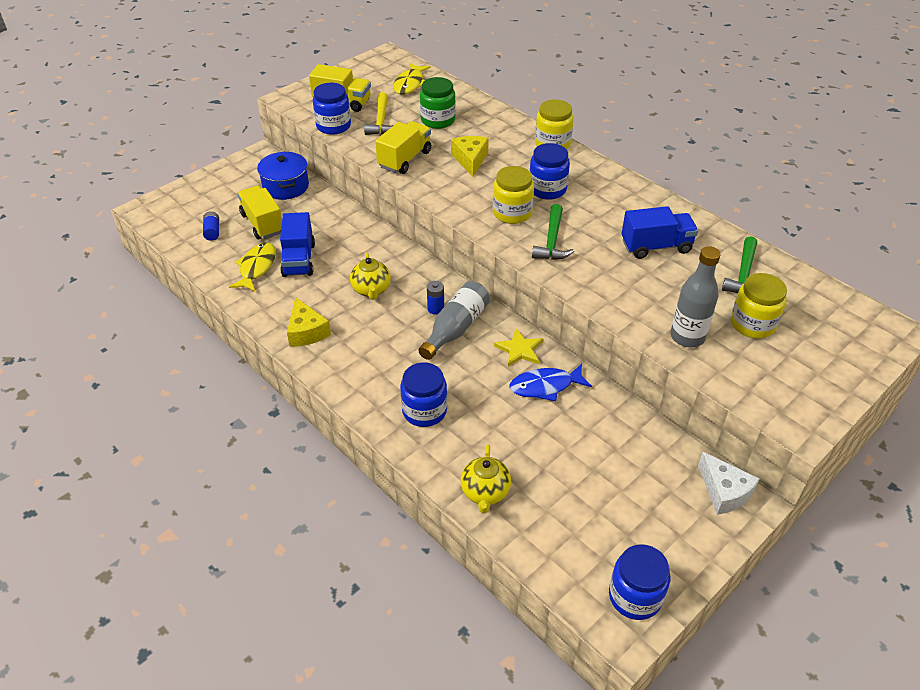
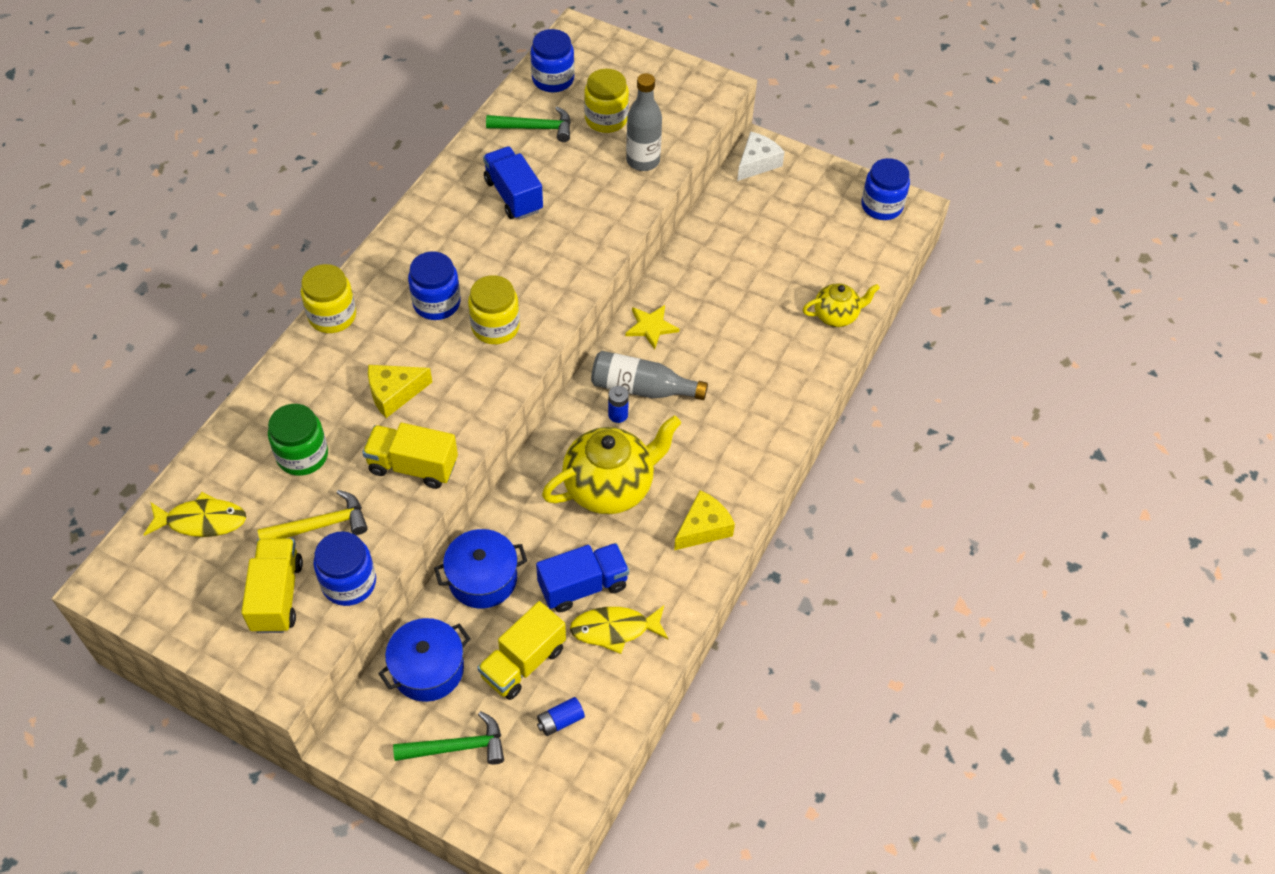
camera: 110 degrees left, 10 degrees up
yellow teapot [350,252,391,300] -> yellow teapot [542,416,681,514], size x1.78
blue jar [400,362,447,427] -> blue jar moved to [530,29,575,92]
blue fish [510,364,592,401] -> none
green hammer [532,204,575,260] -> green hammer moved to [393,711,504,765]
none -> blue pot [434,529,527,609]

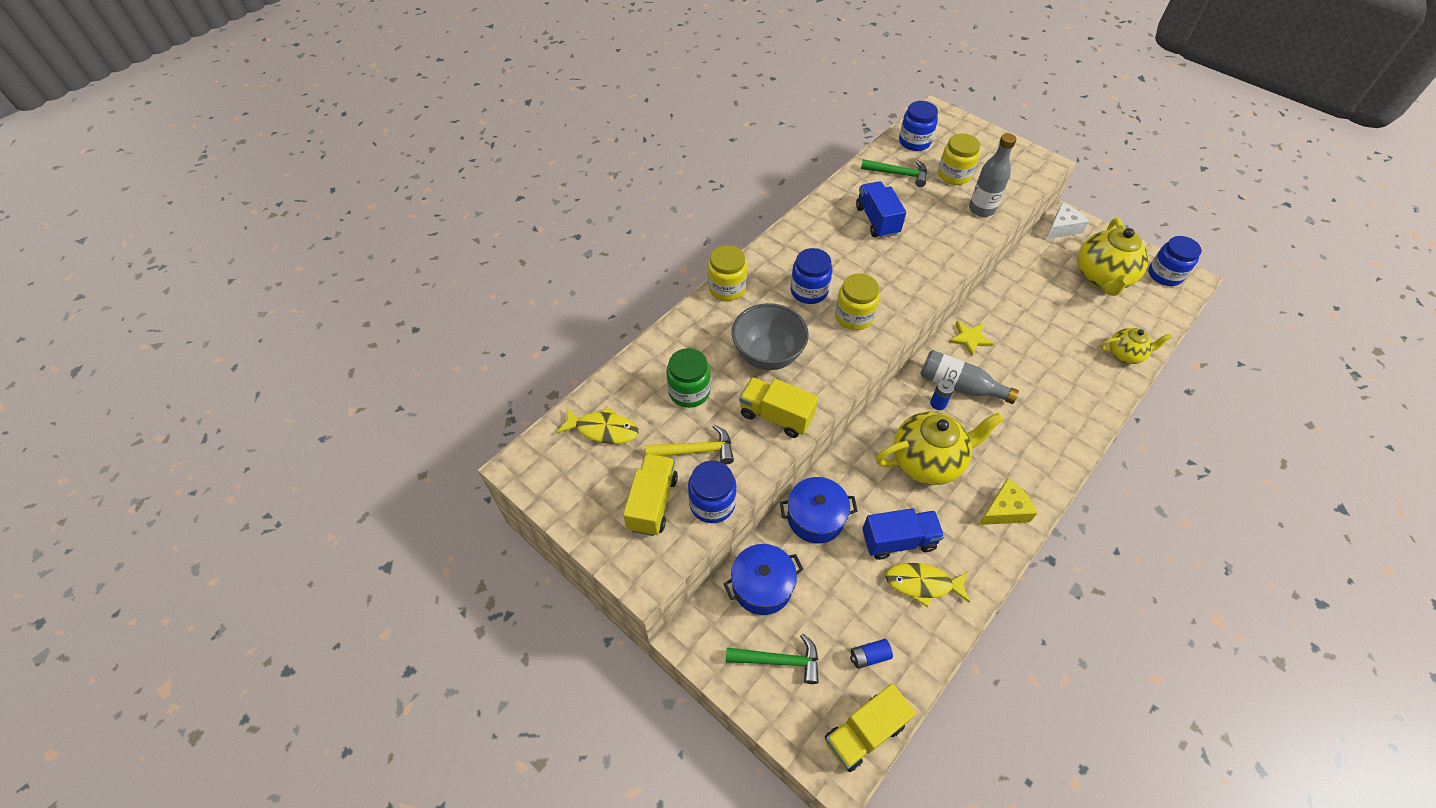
camera: 15 degrees right, 0 degrees up
yellow cheese [368,365,432,418] -> grey bowl [732,303,809,370]
yellow truck [477,601,566,700] -> yellow truck moved to [825,684,916,772]
none -> yellow teapot [1077,218,1148,296]

